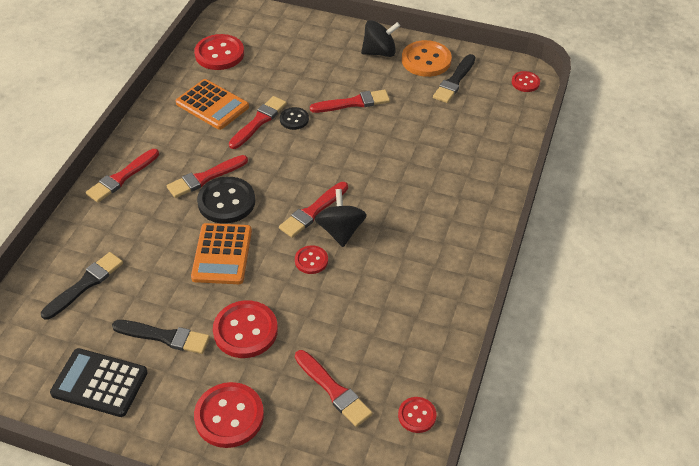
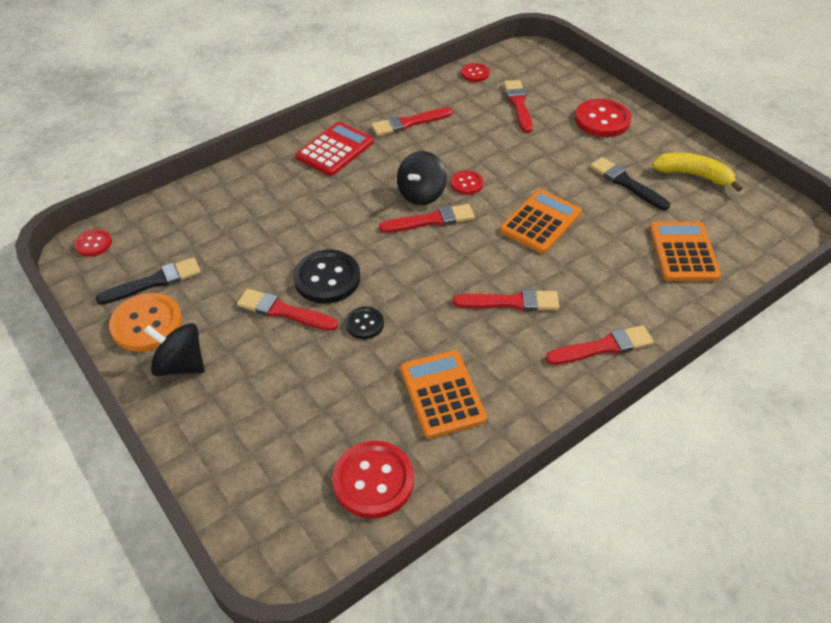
camera: 145 degrees left, 0 degrees up
black brush [41,252,123,320] -> orange calculator [649,222,721,281]
black calculator [50,348,148,417] -> yellow banana [652,153,743,192]
black button [197,177,255,224] -> black button moved to [293,250,360,304]
red button [213,300,278,358] -> none
red brush [229,96,287,149] -> red brush moved to [371,107,453,136]
none -> red calculator [295,122,374,176]

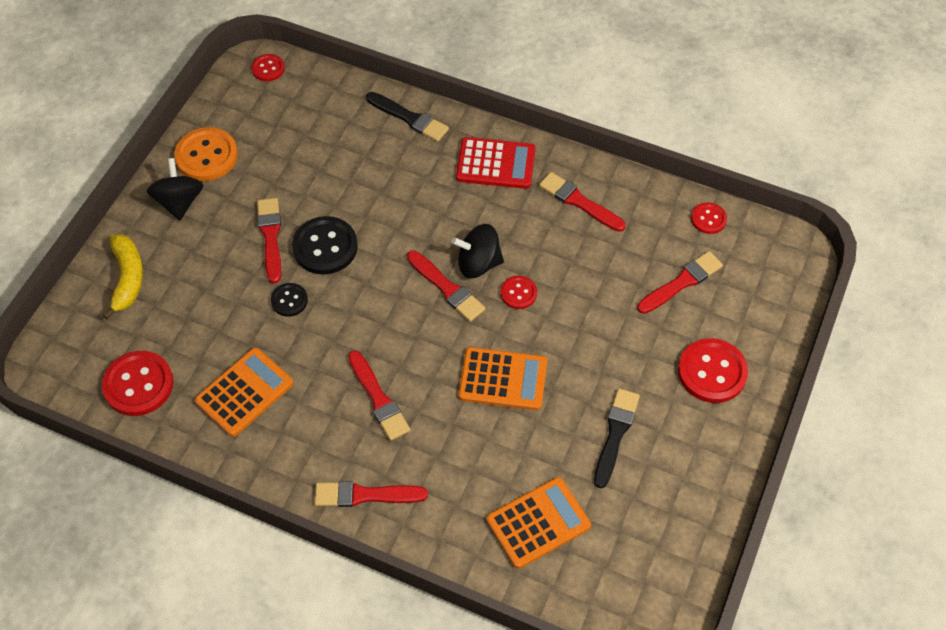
camera: 60 degrees right, 10 degrees up
black brush [95,257,201,304] -> black brush moved to [366,92,449,142]
red brush [546,325,654,365] -> red brush turned 135 degrees clockwise [315,481,428,507]
yellow banana [652,153,743,192] -> yellow banana moved to [102,234,143,320]

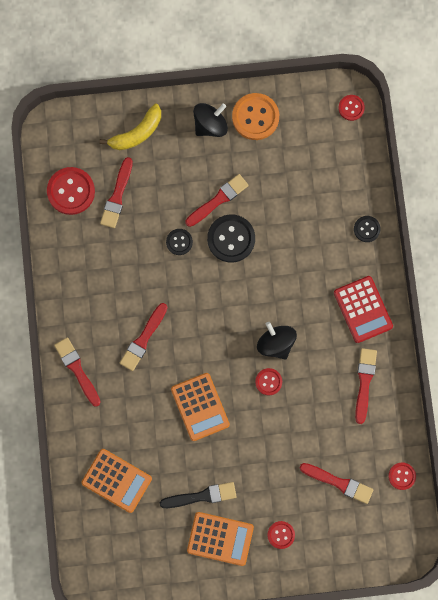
camera: 60 degrees right, 20 degrees up
orange calculator [195,347,294,437] -> orange calculator moved to [187,512,254,566]
black brush [366,92,449,142] -> black button [354,216,381,242]
red brush [407,250,485,322] -> red brush moved to [100,157,133,228]
red button [678,338,748,403] -> red button [267,521,295,549], size x0.55

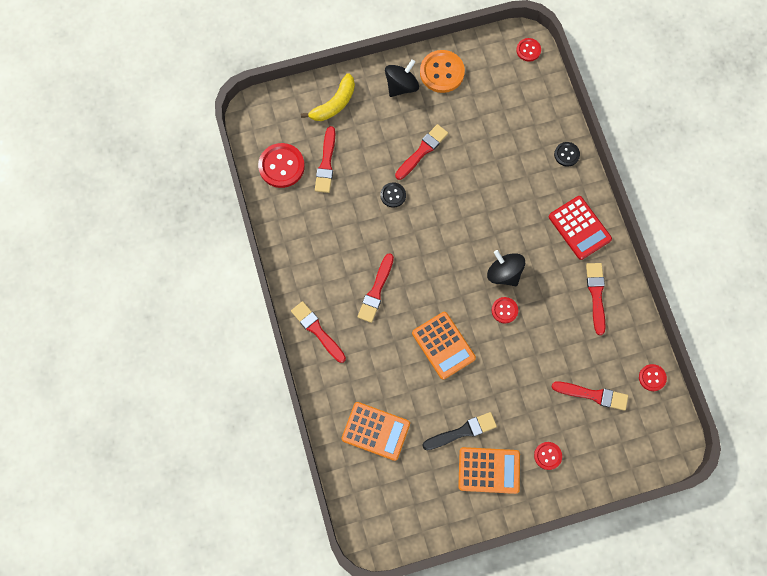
camera: 10 degrees left, 5 degrees down
black button [207,214,255,262] -> none

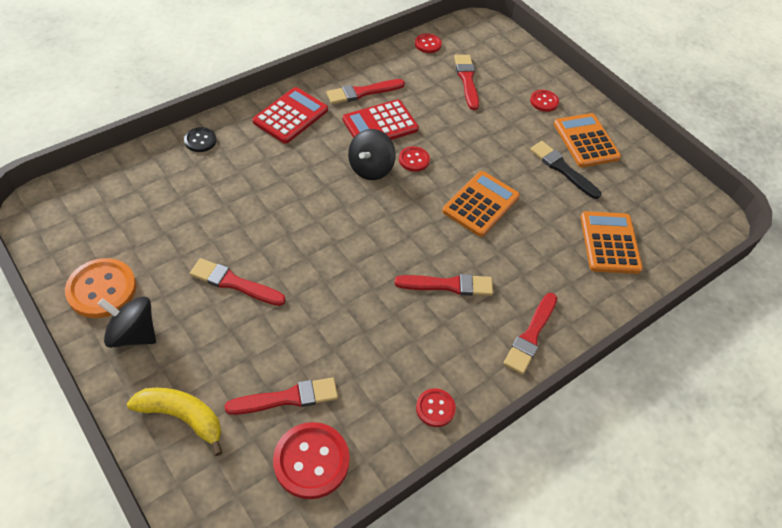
camera: 115 degrees left, 20 degrees down
black button [380,182,406,208] -> none
red button [516,38,541,62] -> red button moved to [416,388,456,427]
none -> red calculator [343,99,419,140]

